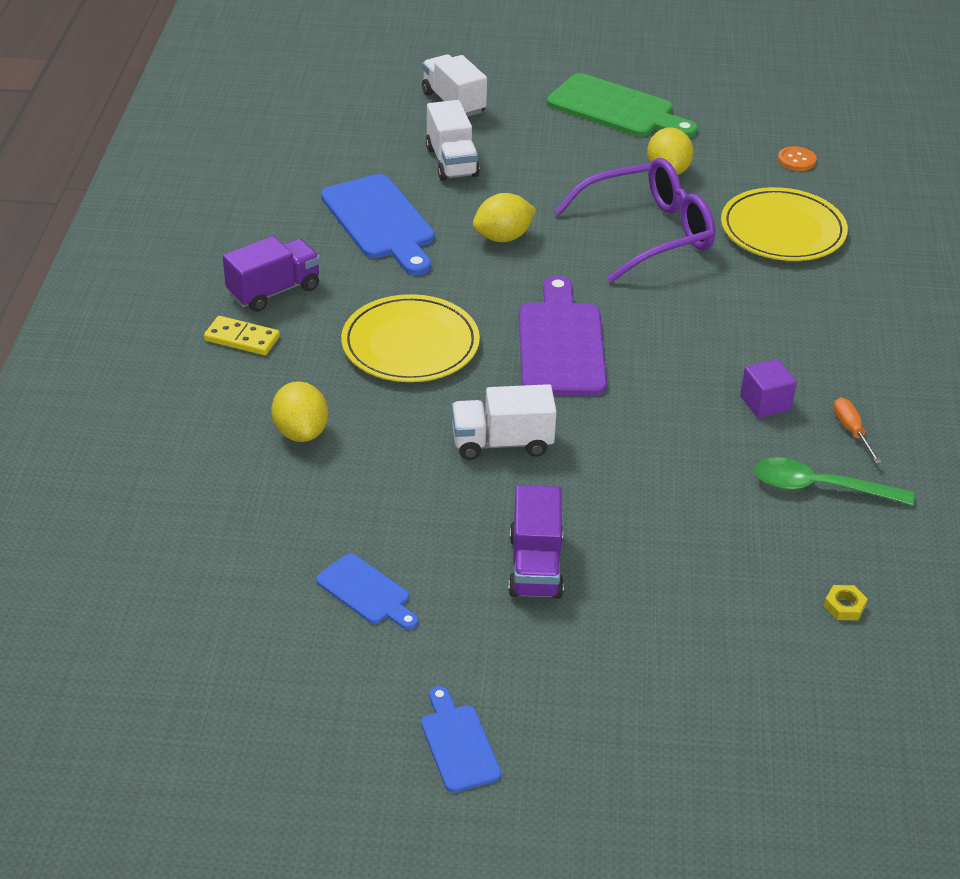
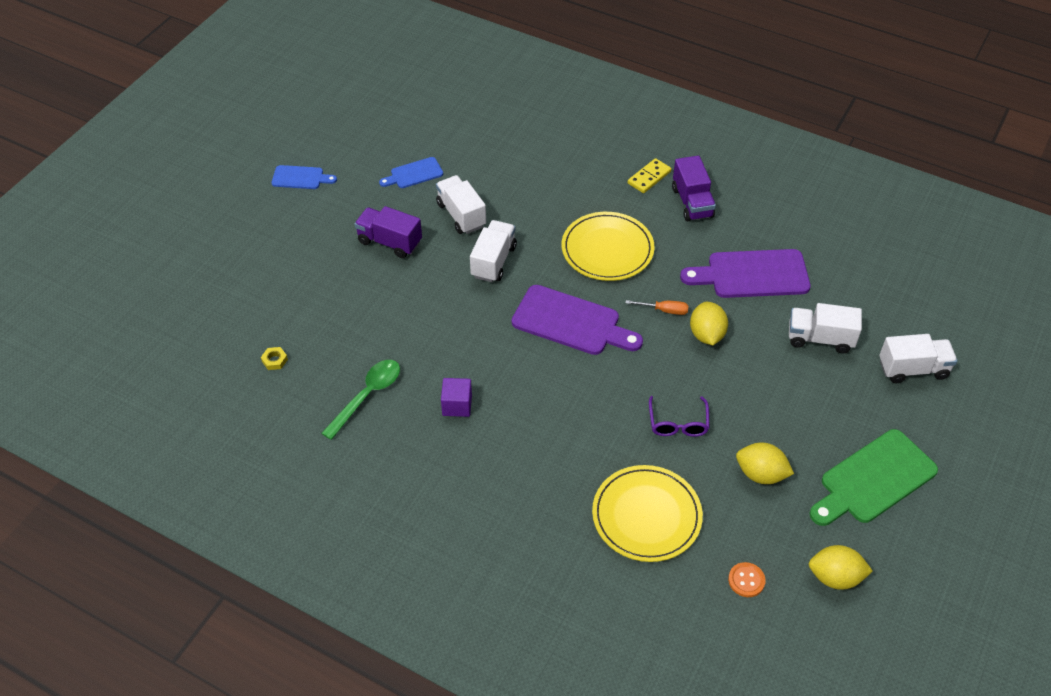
camera: 115 degrees right, 10 degrees up
yellow lemon [272,381,328,442] -> yellow lemon moved to [809,545,873,590]
blue cutting board [321,174,435,275] -> purple cutting board [680,249,811,298]
purple glasses [554,158,715,283] -> purple glasses [649,396,709,437], size x0.51
orange screwdriver [833,398,882,464] -> orange screwdriver moved to [626,300,689,315]
none -> white truck [436,175,486,234]

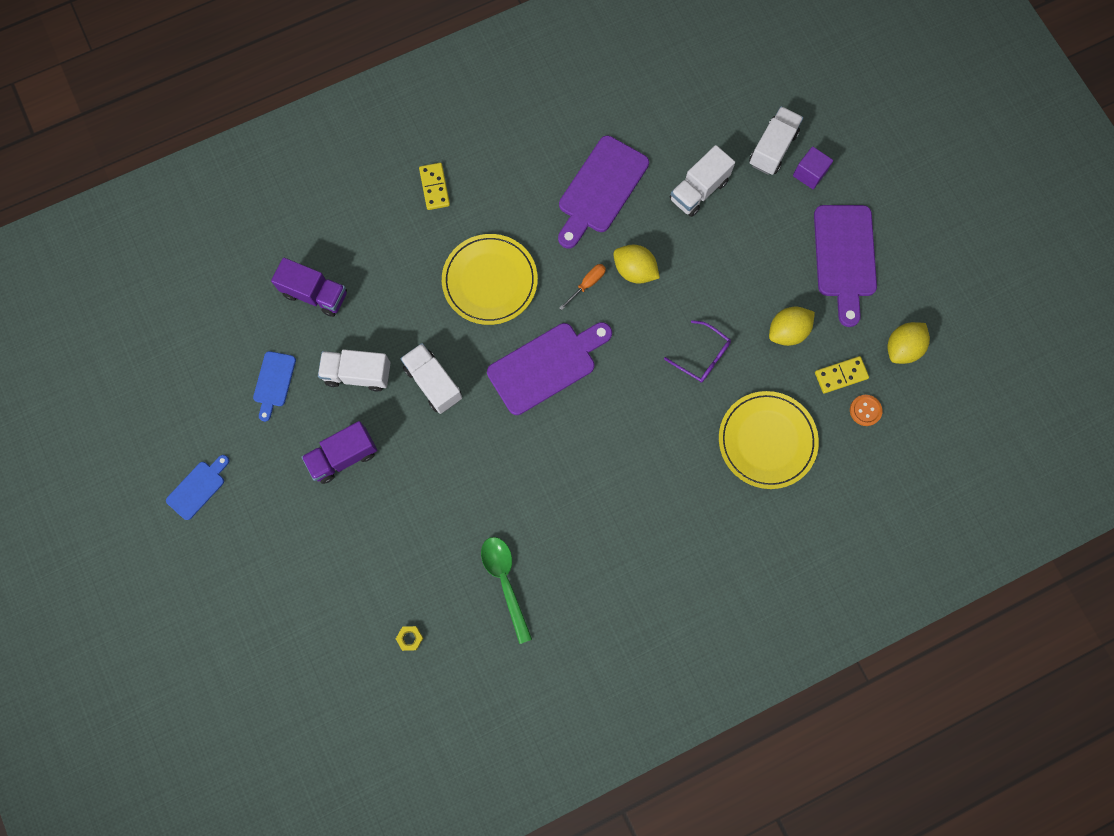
camera: 55 degrees left, 25 degrees up
purple cube [441,378,472,417] -> purple cube moved to [793,146,833,189]
purple truck [672,155,716,221] -> purple truck moved to [271,258,347,317]
green cutting board [809,429,938,526] -> purple cutting board [814,205,877,327]
none -> yellow domino [815,356,869,393]

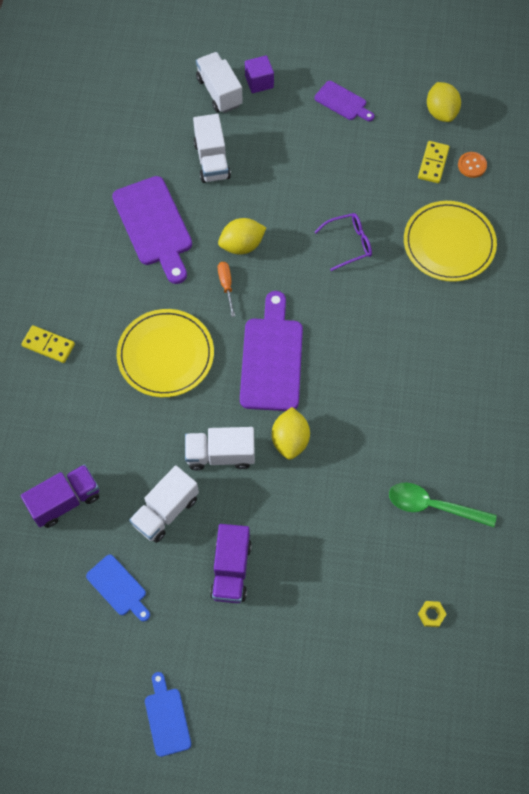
camera: 55 degrees left, 10 degrees down
yellow lemon [769,306,815,346] -> yellow lemon moved to [272,407,310,459]
purple cutting board [814,205,877,327] -> purple cutting board [315,81,374,121], size x0.54

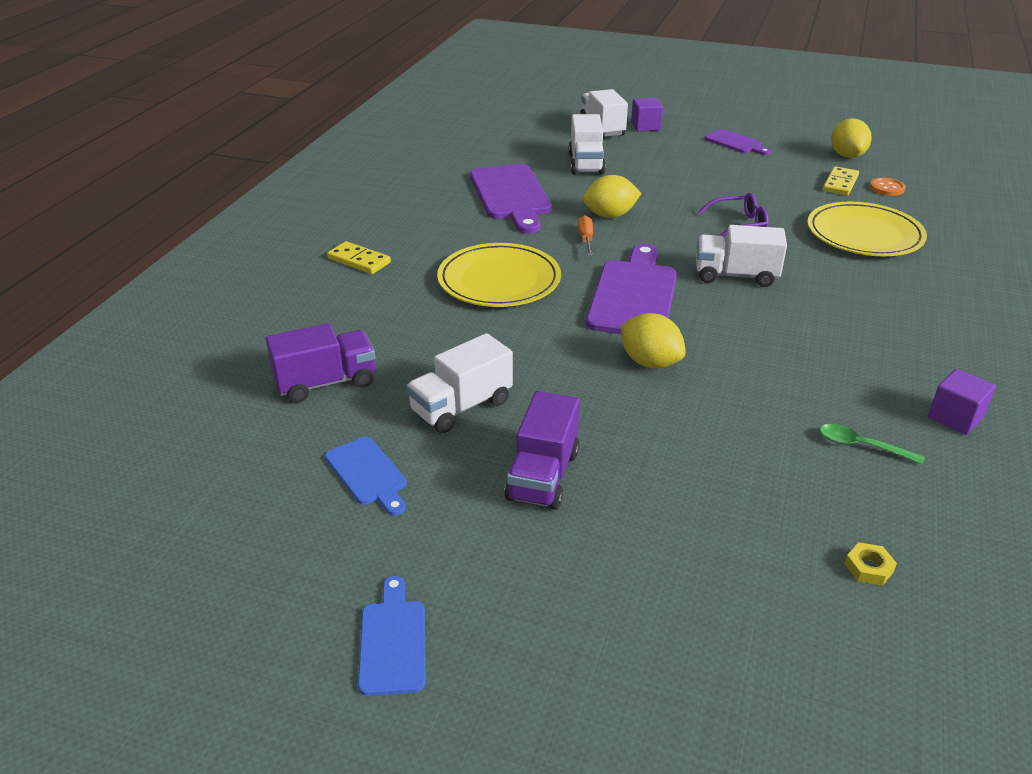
camera: 10 degrees right, 30 degrees down
white truck [185,427,255,471] -> white truck moved to [696,225,787,287]
yellow lemon [272,407,310,459] -> yellow lemon turned 60 degrees counterclockwise [621,313,686,368]
green spoon [389,483,497,527] -> green spoon [820,424,925,465], size x0.61
none -> purple cube [928,369,996,435]

